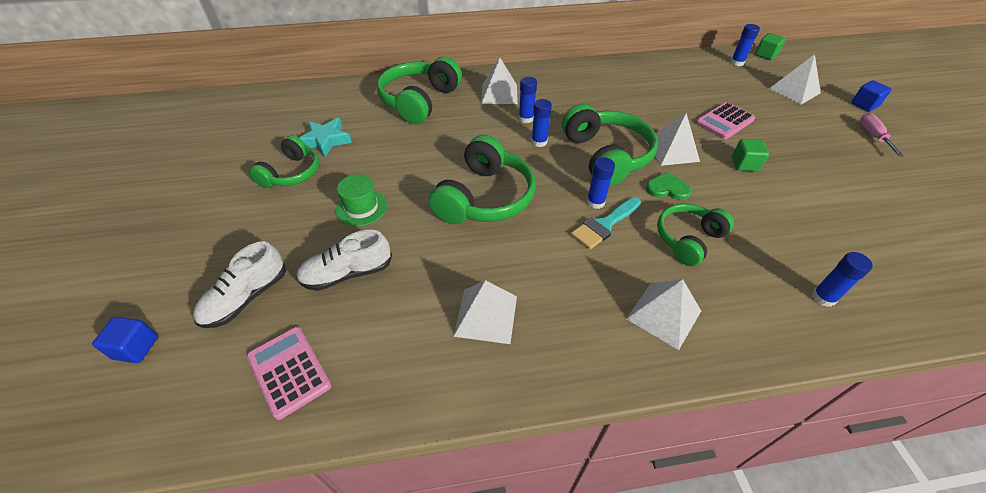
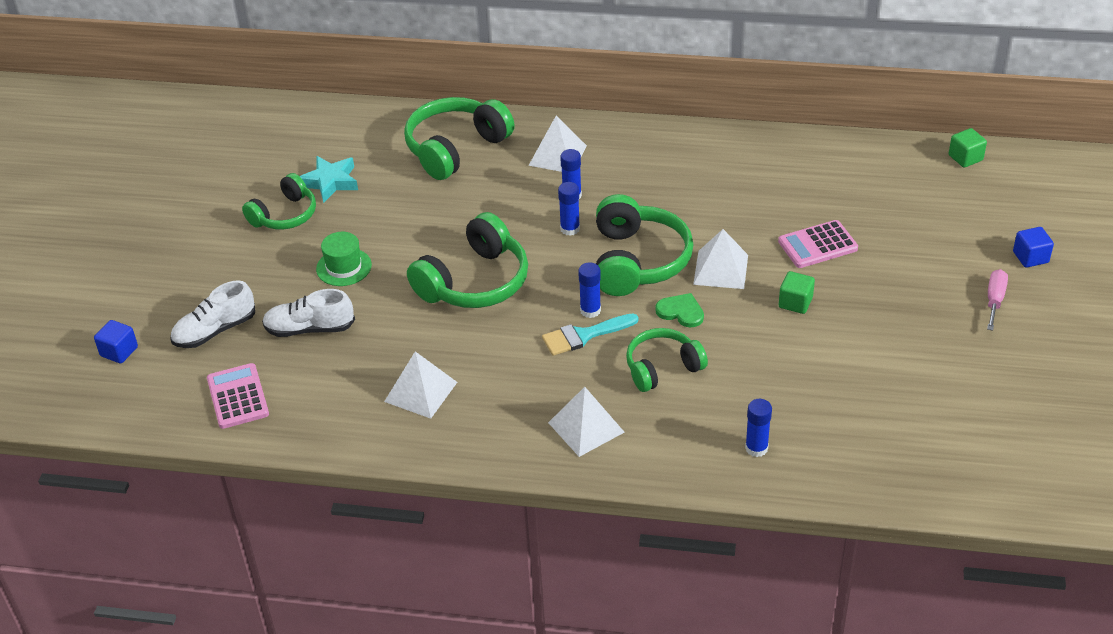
camera: 20 degrees right, 5 degrees down
blue glue stick [730,24,760,66] -> none
white pyramid [769,54,821,105] -> none

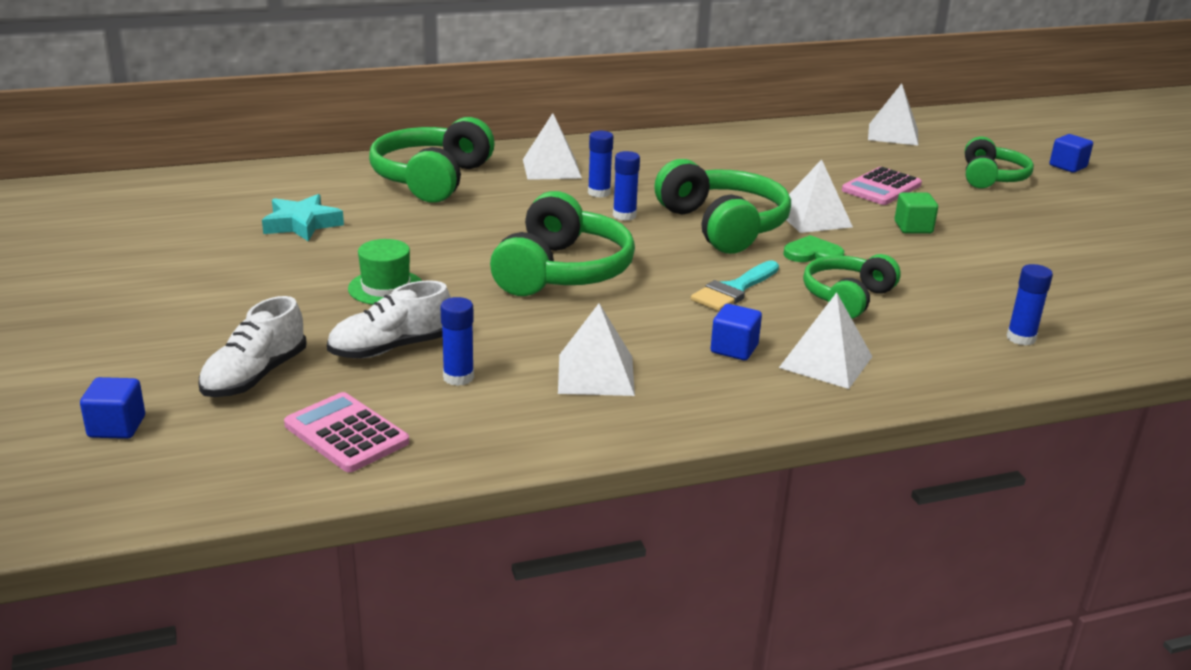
camera: 30 degrees left, 15 degrees down
green headphones [242,173,316,230] -> green headphones moved to [965,137,1034,188]
blue glue stick [578,262,601,318] -> blue glue stick moved to [440,297,474,386]
green cube [949,128,987,168] -> none
pink screwdriver [987,269,1008,331] -> none
none -> blue cube [710,304,762,360]
none -> white pyramid [868,83,918,146]

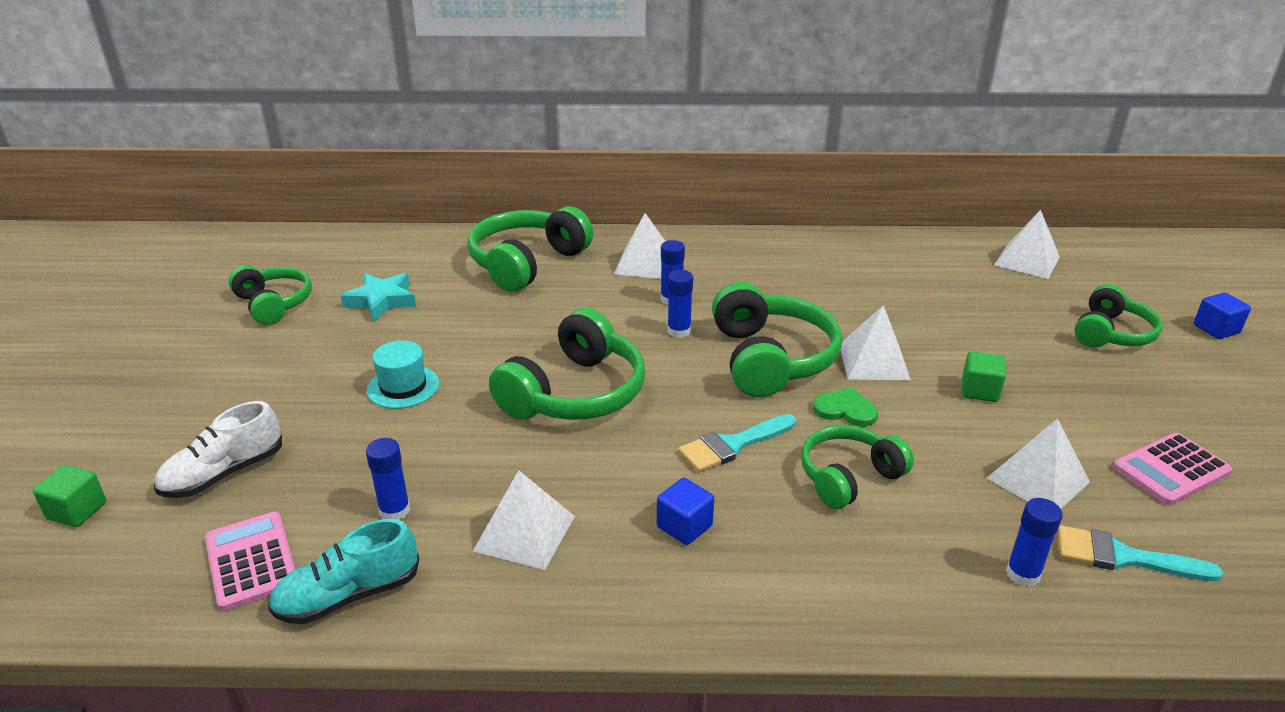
camera: 20 degrees right, 5 degrees up
blue cube [80,377,145,439] -> green cube [33,465,106,527]
white shoe [327,280,451,358] -> none
green hat [348,239,422,305] -> turquoise hat [367,340,439,409]
white pyramid [779,292,873,389] -> white pyramid moved to [987,418,1090,508]
pink calculator [842,167,922,205] -> pink calculator moved to [1113,433,1232,505]
none -> green headphones [228,266,312,325]
none -> turquoise shoe [268,519,419,624]
none -> turquoise brush [1058,525,1223,581]

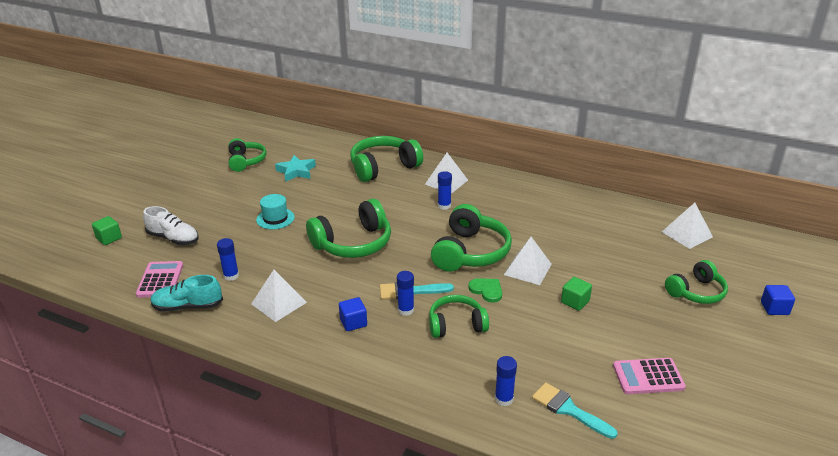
camera: 25 degrees right, 0 degrees up
white shoe [154,401,282,498] -> white shoe turned 135 degrees counterclockwise [143,206,199,245]
blue glue stick [667,270,693,338] -> blue glue stick moved to [397,271,414,316]
white pyramid [987,418,1090,508] -> none

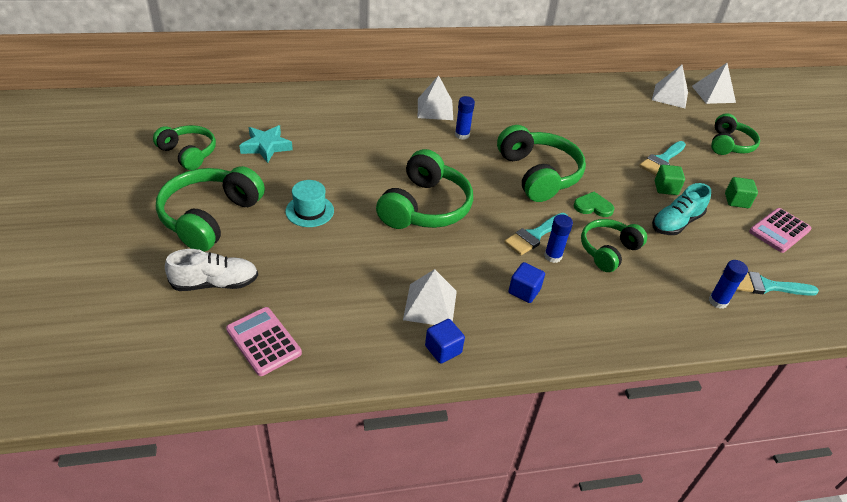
camera: 40 degrees left, 10 degrees up
green cube [92,216,122,245] -> green cube moved to [725,177,758,208]
turquoise shoe [150,275,223,311] -> turquoise shoe moved to [652,183,711,235]
blue glue stick [217,238,239,281] -> none
green headphones [350,136,423,182] -> green headphones moved to [156,166,265,252]
white pyramid [504,237,552,285] -> white pyramid moved to [692,63,736,104]
blue cube [761,285,795,315] -> blue cube moved to [425,319,465,364]
none -> turquoise brush [639,141,686,175]

